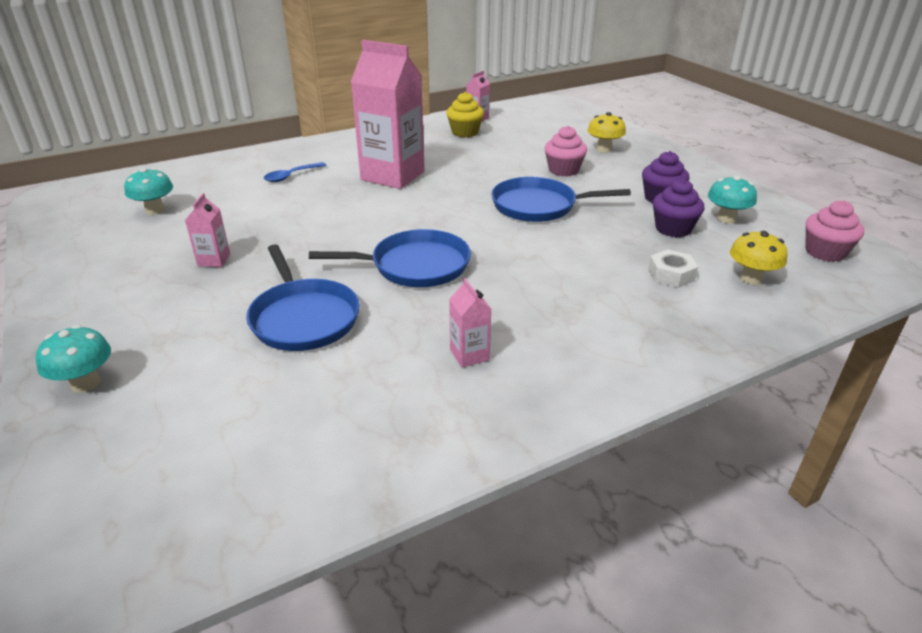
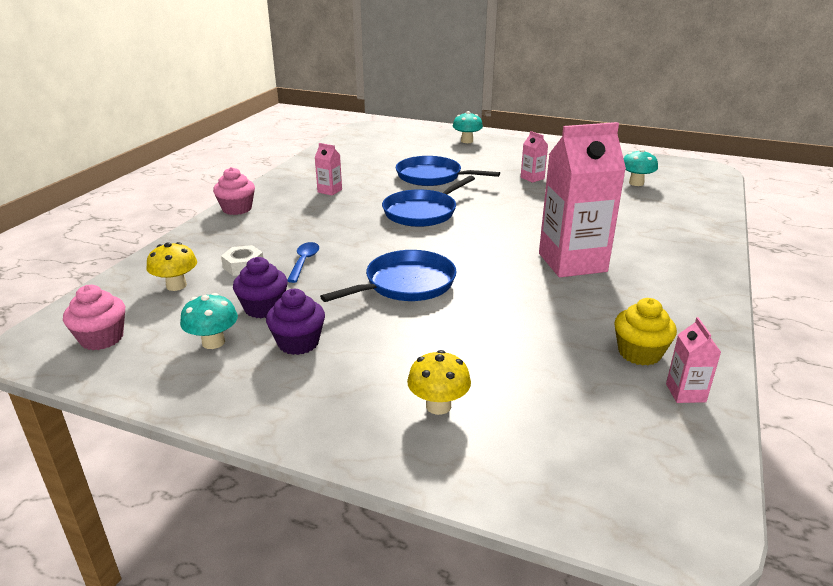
camera: 140 degrees right, 5 degrees down
blue spoon [264,162,326,182] -> blue spoon moved to [287,242,319,283]
pink cupcake [545,126,587,177] -> pink cupcake moved to [213,167,255,215]

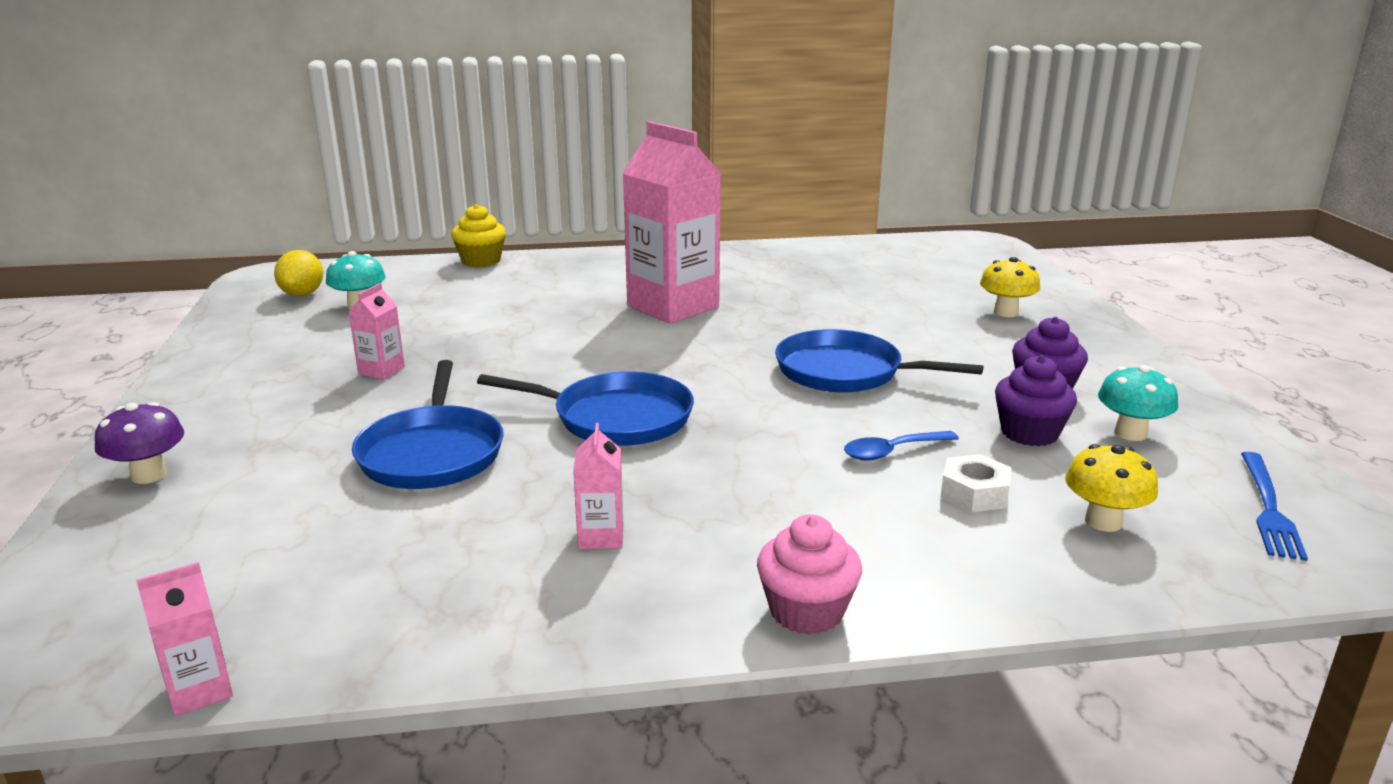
camera: 120 degrees left, 5 degrees down
pink cupcake [63,285,125,350] -> blue fork [1241,452,1308,561]
turquoise mushroom [453,111,483,143] -> purple mushroom [95,402,184,484]
yellow cupcake [614,298,677,366] -> yellow cupcake moved to [451,204,506,267]
pink carton [666,317,721,403] -> pink carton moved to [136,562,233,717]
none -> yellow lemon [274,250,323,296]

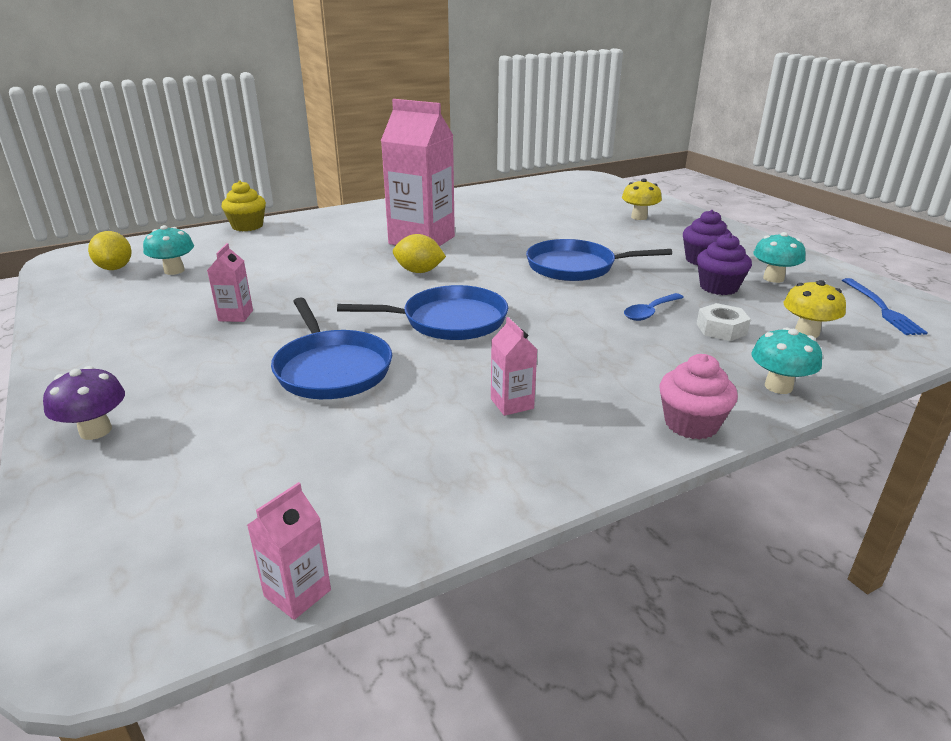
camera: 20 degrees left, 5 degrees up
none -> yellow lemon [393,234,446,273]
none -> turquoise mushroom [751,328,822,394]

